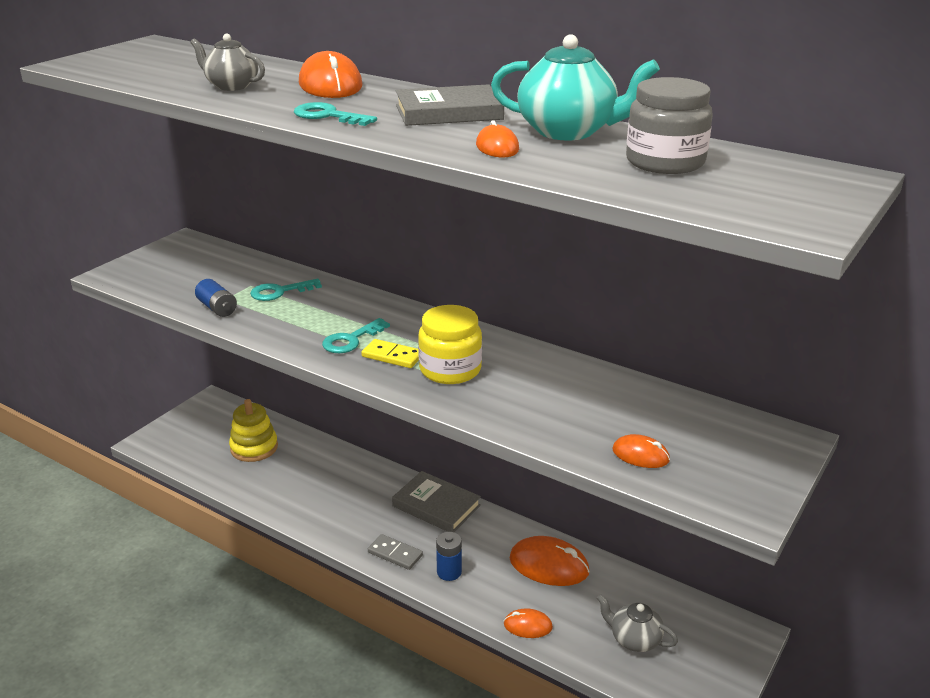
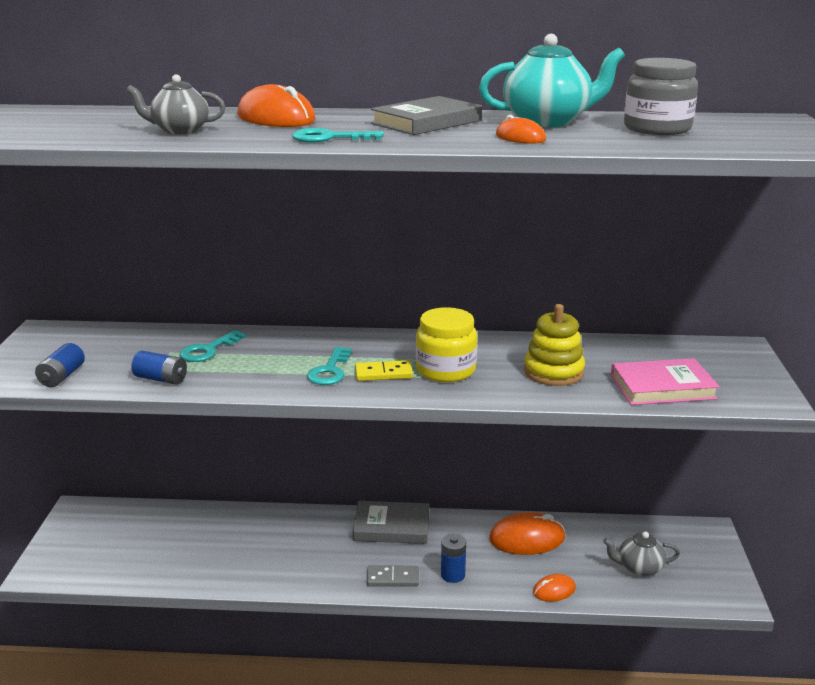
camera: 30 degrees left, 5 degrees down
yellow stacking toy [229,399,278,462] -> yellow stacking toy moved to [524,304,585,386]
orange mouse [612,434,670,468] -> pink book [611,358,720,405]
none -> blue battery [35,343,85,387]

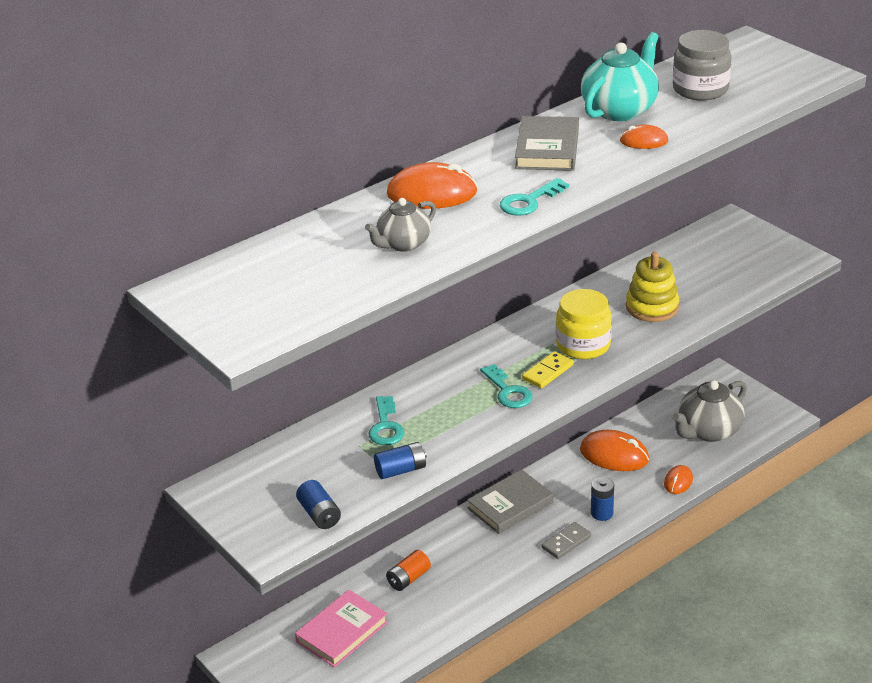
camera: 40 degrees left, 10 degrees up
orange mouse [489,512,565,555] -> orange mouse turned 75 degrees clockwise [580,430,649,471]
grey teapot [603,531,680,576] -> grey teapot [672,380,747,442], size x1.60
pink book [611,358,720,405] -> pink book moved to [295,590,388,668]
none -> orange battery [386,550,431,591]

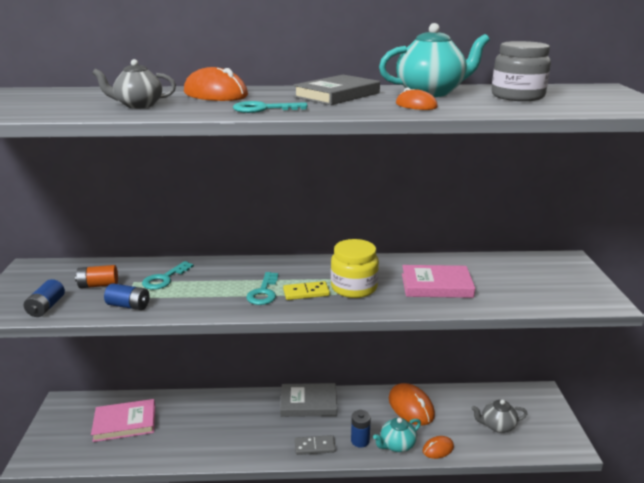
camera: 35 degrees right, 10 degrees down
orange battery [386,550,431,591] -> orange battery moved to [75,265,118,288]
yellow stacking toy [626,252,679,322] -> pink book [402,265,475,298]
grey teapot [672,380,747,442] -> grey teapot [471,399,527,433], size x0.62
none -> turquoise teapot [373,418,421,452]

